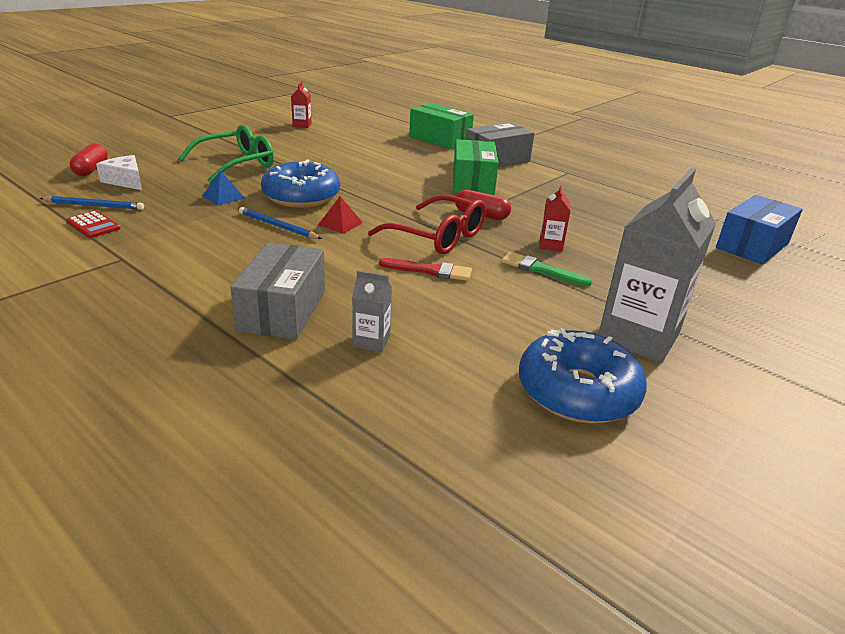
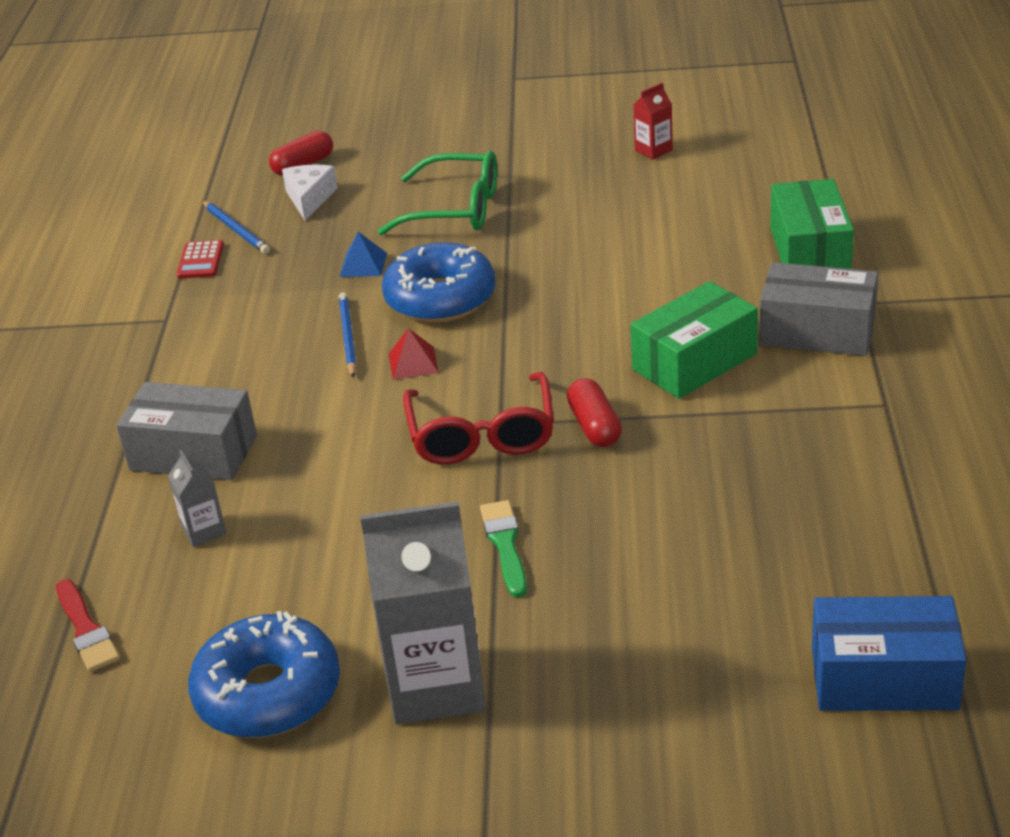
camera: 55 degrees right, 5 degrees up
grey box [230,242,325,340] -> grey box turned 45 degrees clockwise [116,382,257,480]
red brush [379,258,472,281] -> red brush moved to [56,579,120,672]
red carton [539,185,571,251] -> none

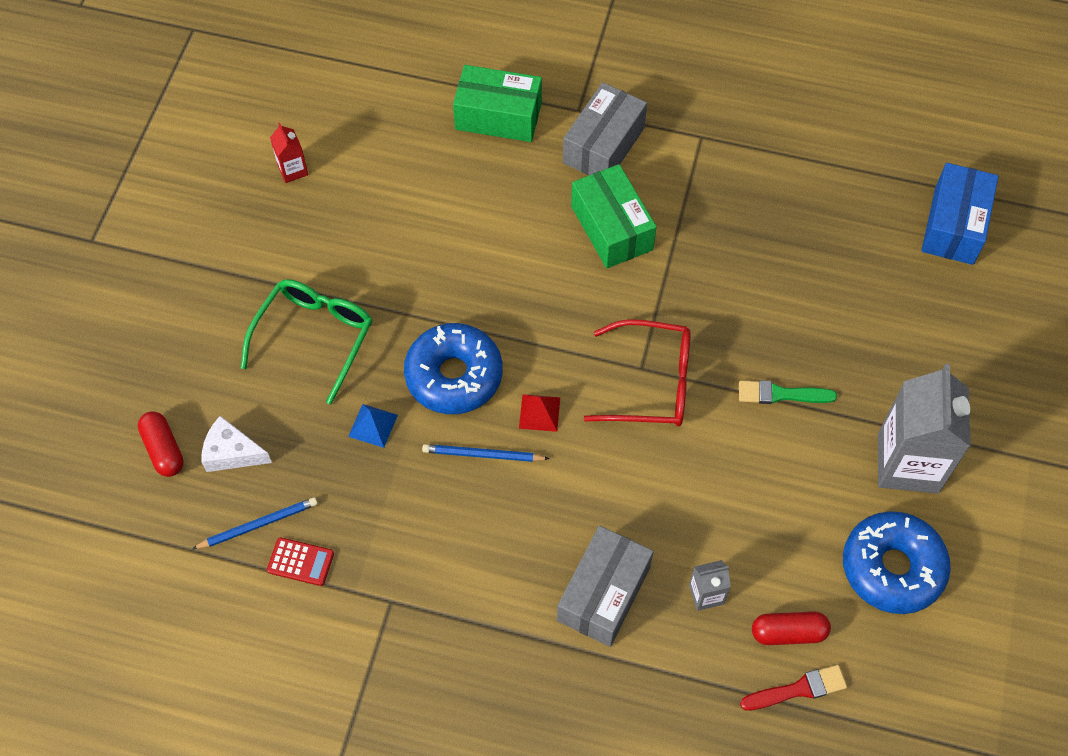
camera: 80 degrees left, 25 degrees up
red capsule [567,378,622,447] -> red capsule moved to [752,611,831,645]

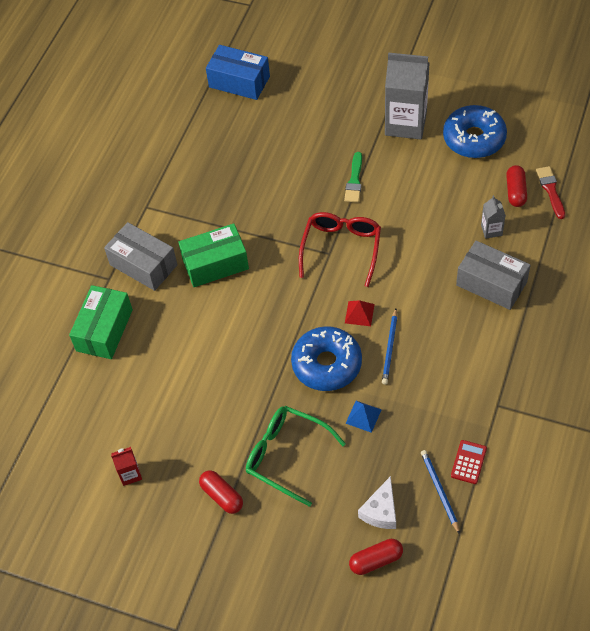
camera: 80 degrees left, 5 degrees down
none -> red capsule [199,470,243,514]

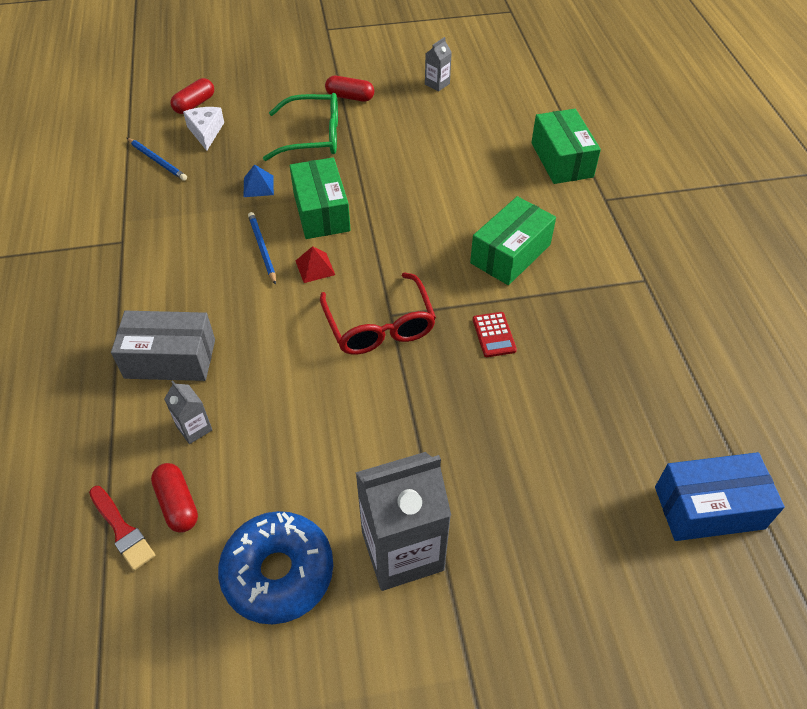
camera: 145 degrees right, 5 degrees down
grey box [104,222,178,291] -> none
red carton [111,447,142,486] -> grey carton [425,37,452,92]
blue donut [291,326,362,391] -> green box [290,157,350,239]
green brush [344,152,362,203] -> none
red calculator [451,440,487,484] -> red calculator moved to [473,312,517,357]

